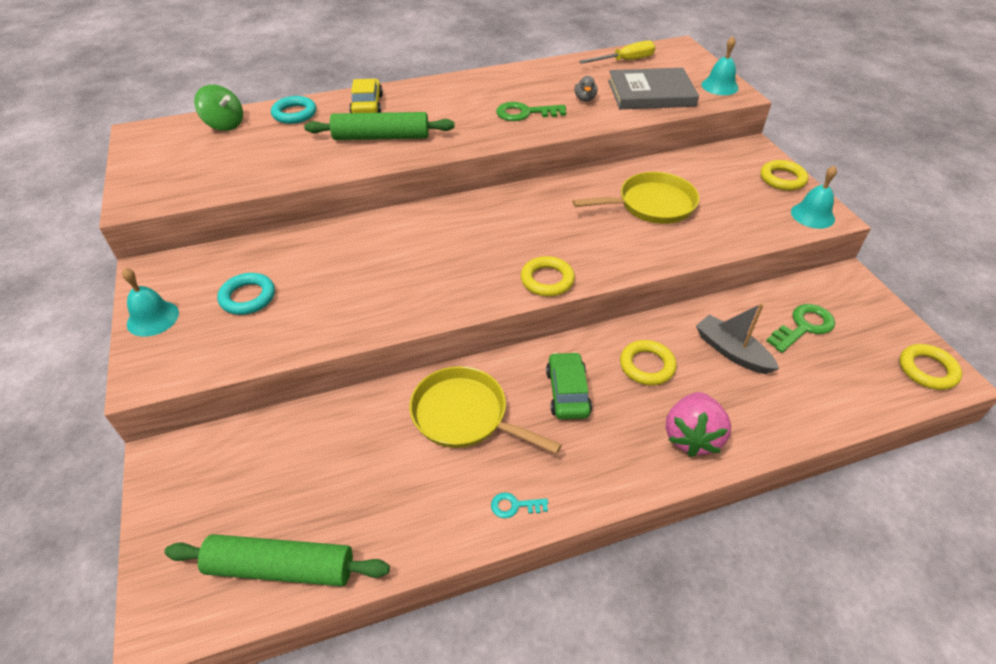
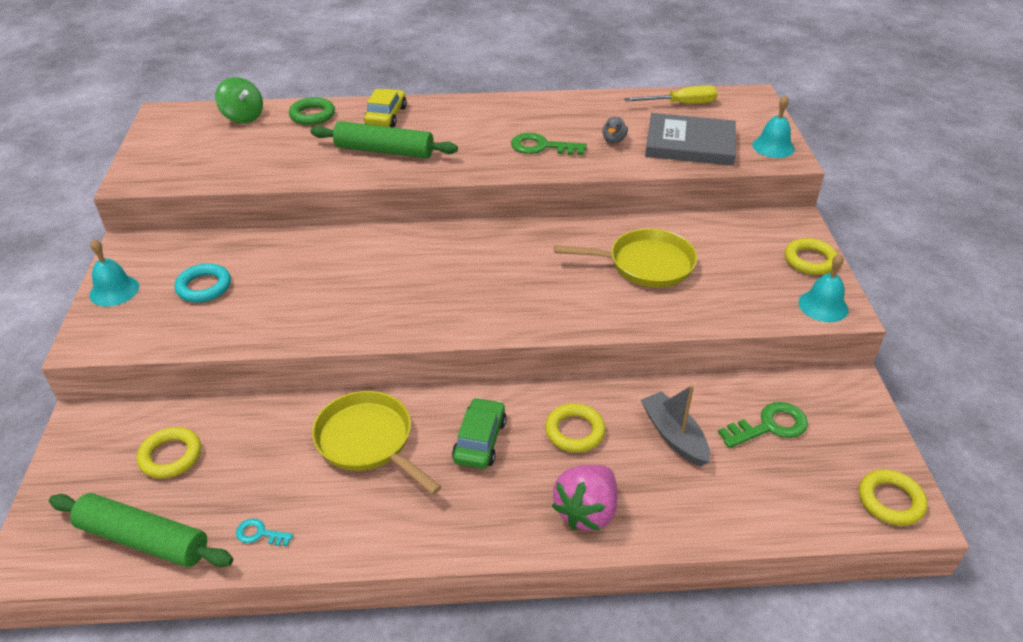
camera: 15 degrees right, 5 degrees down
turquoise ring [271,96,316,124] -> green ring [289,97,335,125]
turquoise key [491,492,548,518] -> turquoise key moved to [236,518,293,546]
yellow ring [521,256,575,297] -> yellow ring moved to [137,427,201,479]

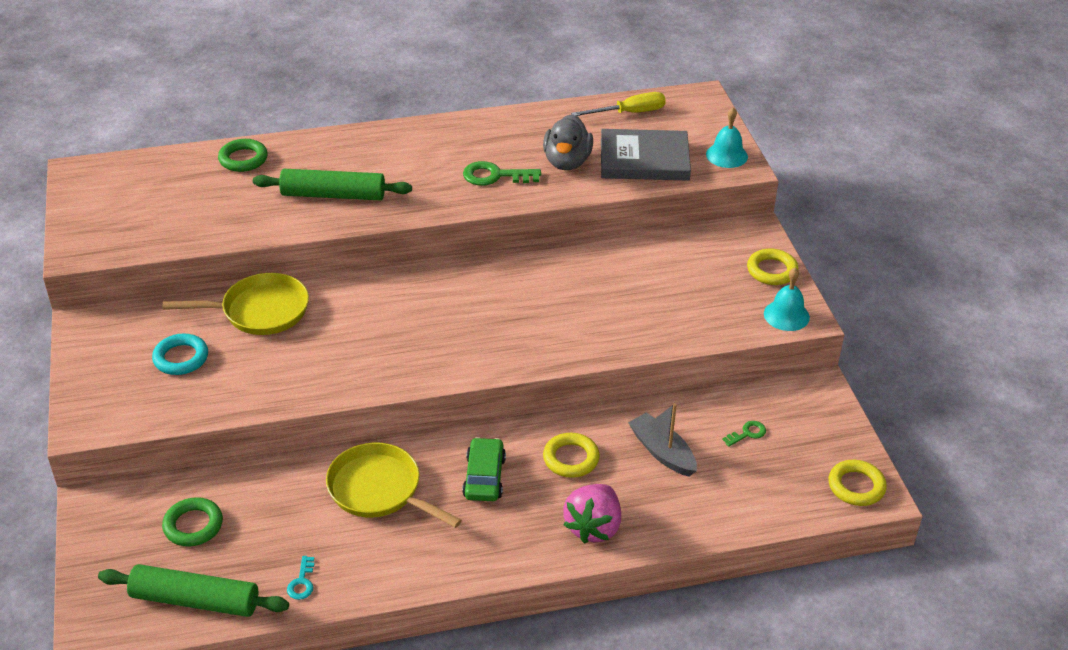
camera: 10 degrees left, 0 degrees up
turquoise bell [89,239,139,306] -> none
yellow ring [137,427,201,479] -> green ring [162,497,223,547]
green spinning top [215,77,263,123] -> none
turquoise key [236,518,293,546] -> turquoise key turned 90 degrees counterclockwise [287,556,314,600]
yellow car [364,89,407,127] -> none
yellow pan [554,228,697,287] -> yellow pan moved to [163,273,309,335]
grey duck [602,117,628,144] -> grey duck [543,114,593,170], size x1.94
green key [718,402,808,448] -> green key [722,421,766,447], size x0.55

